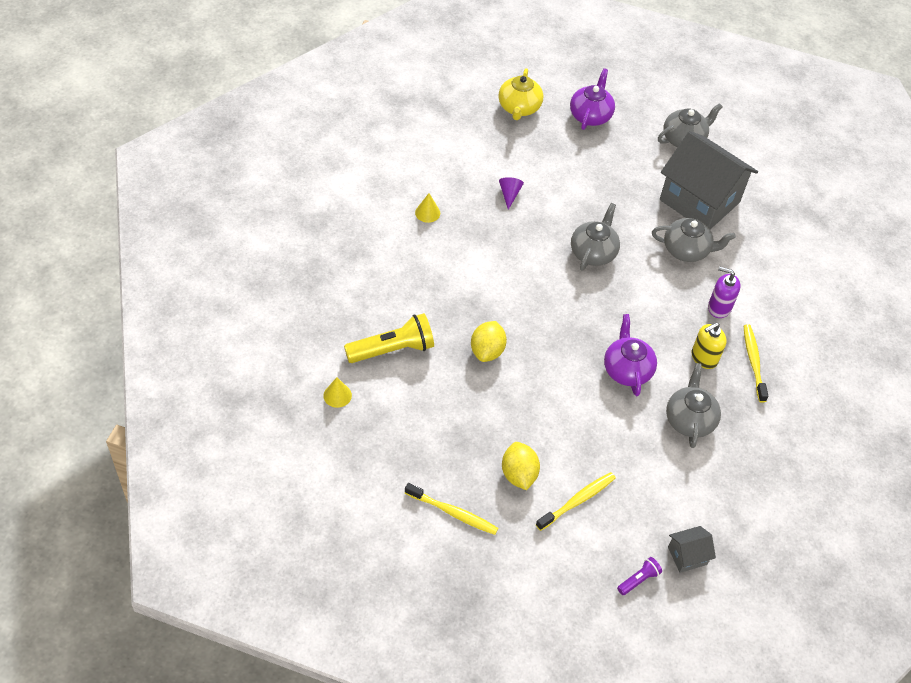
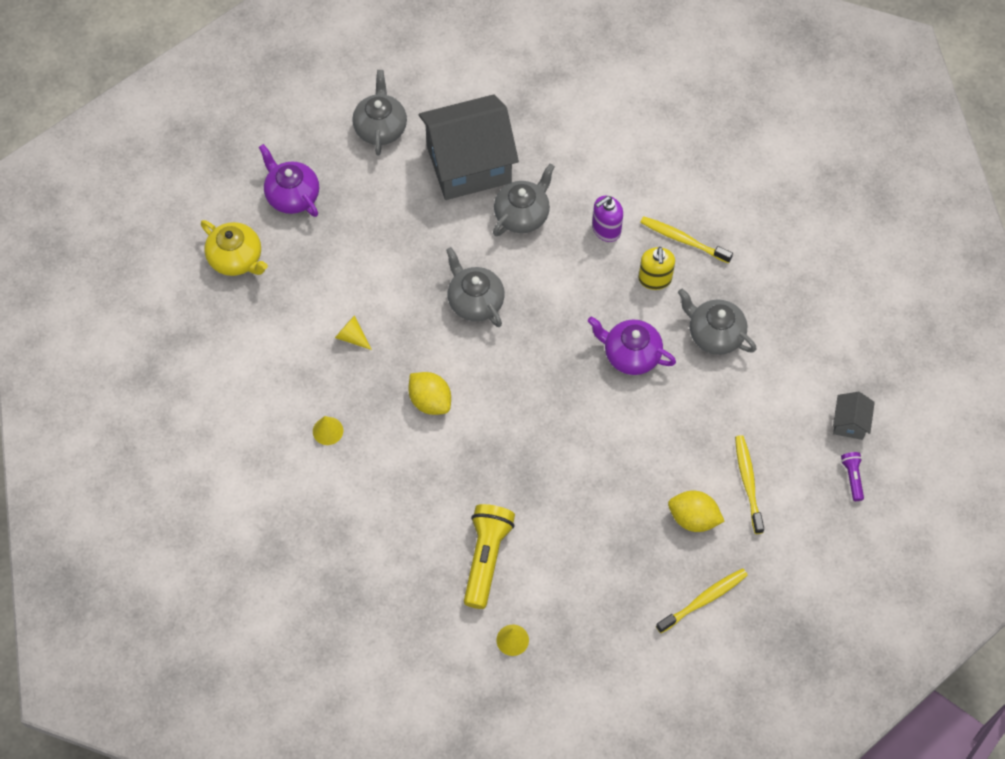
camera: 55 degrees left, 10 degrees up
yellow lemon [471,321,507,362] -> yellow lemon moved to [408,372,451,415]
purple cone [499,177,524,210] -> yellow cone [335,315,372,350]

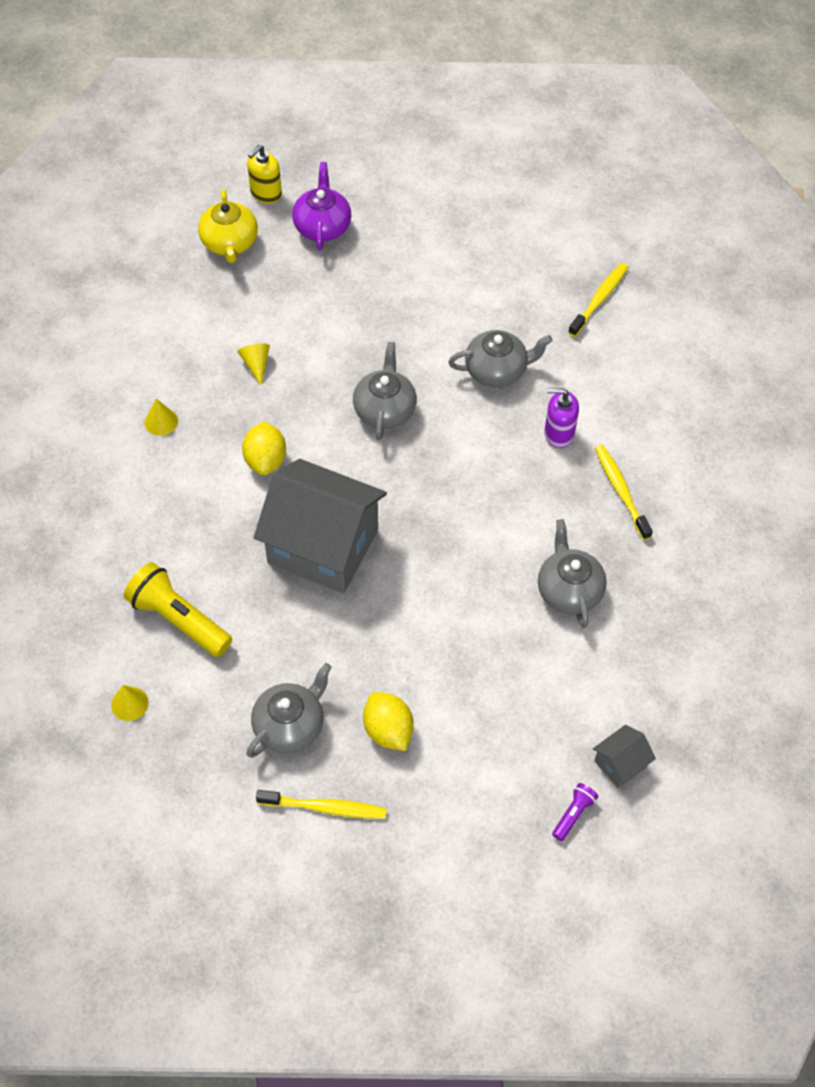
camera: 40 degrees right, 5 degrees down
grey teapot [352,70,407,156] -> grey teapot moved to [246,663,332,758]
grey house [419,94,519,200] -> grey house moved to [253,459,387,593]
yellow flashlight [464,504,515,609] -> yellow flashlight turned 105 degrees counterclockwise [124,562,232,657]
purple teapot [588,317,676,375] -> none
yellow soap dispenser [639,247,675,290] -> yellow soap dispenser moved to [247,145,282,204]
yellow toothbrush [735,435,764,534] -> yellow toothbrush moved to [568,263,628,337]

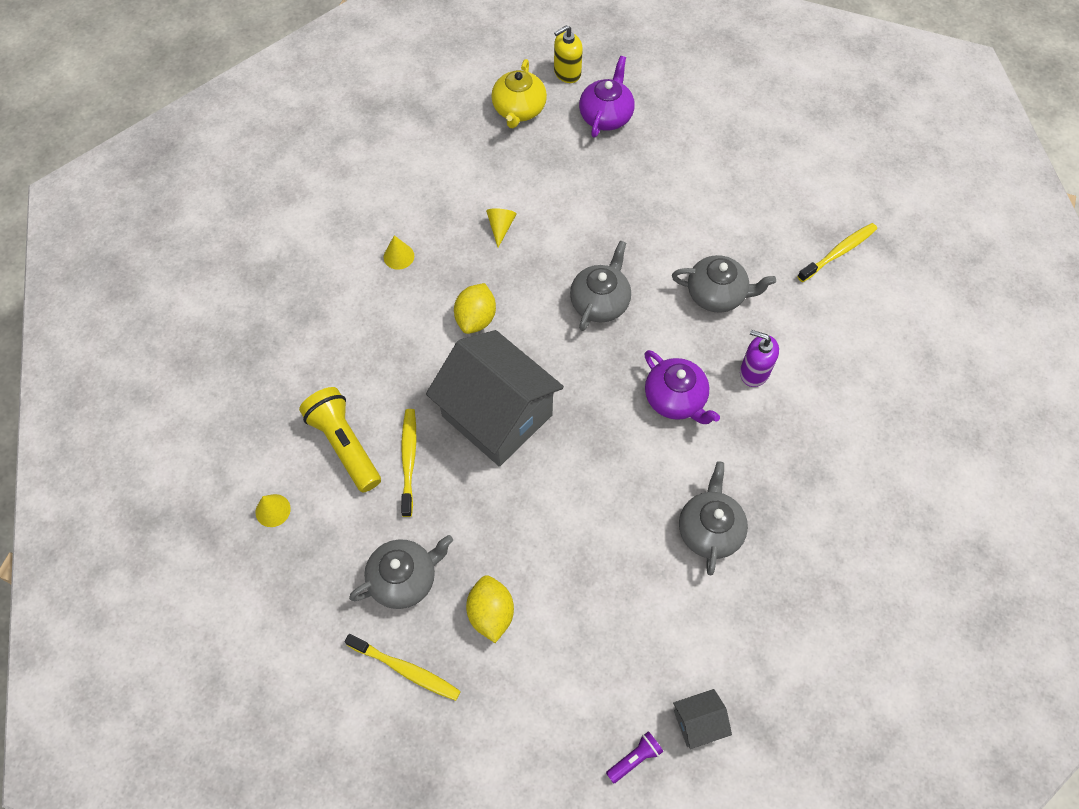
camera: 20 degrees right, 5 degrees up
yellow toothbrush [595,445,653,540] -> yellow toothbrush moved to [401,409,416,517]
none -> purple teapot [644,350,720,424]

